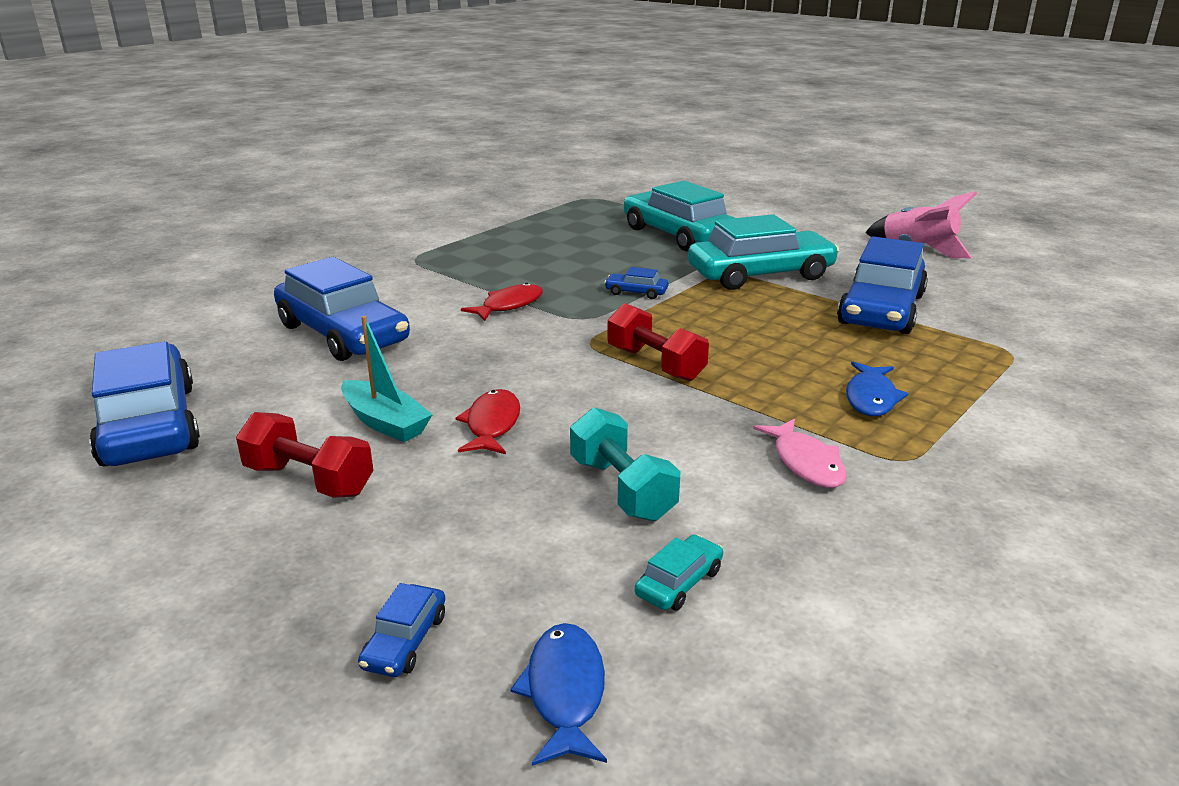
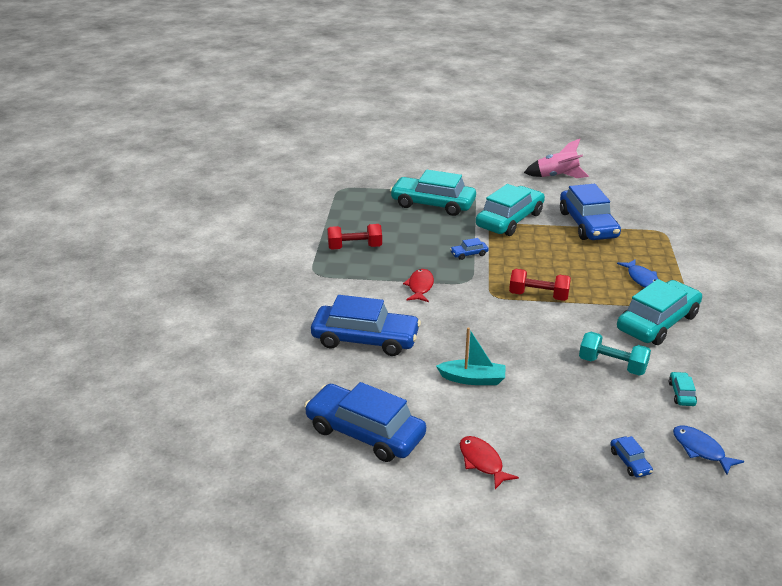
camera: 35 degrees left, 5 degrees up
red dumbbell [236,412,373,498] -> red dumbbell moved to [327,224,382,249]
red fish [455,389,520,454] -> red fish moved to [460,436,519,489]
pink fish [753,419,847,488] -> turquoise car [617,279,702,345]

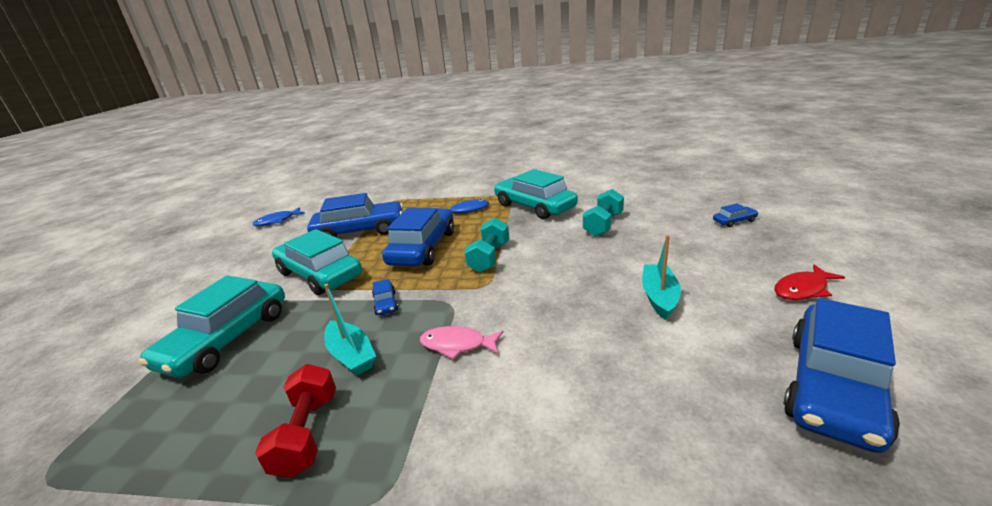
camera: 85 degrees left, 5 degrees down
blue car [311,295,421,356] -> blue car moved to [382,208,454,267]
red fish [403,269,434,302] -> pink fish [420,326,503,359]
red dumbbell [509,269,571,301] -> turquoise dumbbell [464,218,509,273]
pink rocket [524,139,589,178] -> none
turquoise car [669,372,697,406] -> none
blue fish [673,425,744,475] -> blue fish moved to [252,207,305,226]
none -> turquoise boat [324,284,376,376]

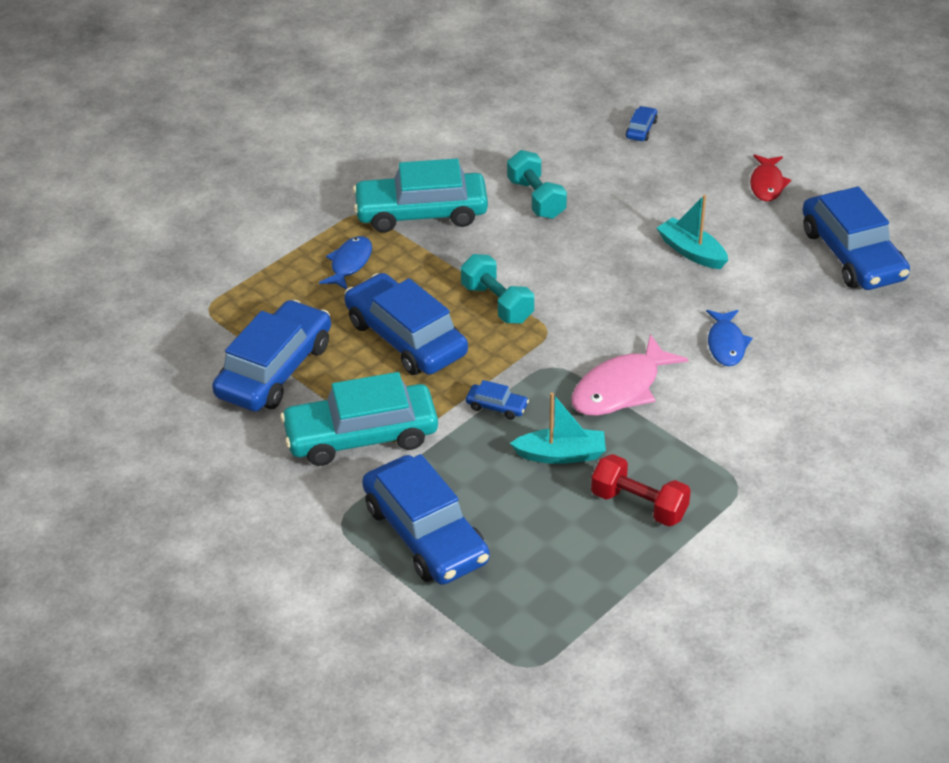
camera: 55 degrees left, 15 degrees up
turquoise car [139,276,285,378] -> blue car [362,454,490,585]
blue fish [252,207,305,226] -> blue fish moved to [706,310,753,366]
pink fish [420,326,503,359] -> pink fish [571,334,689,416], size x1.57

